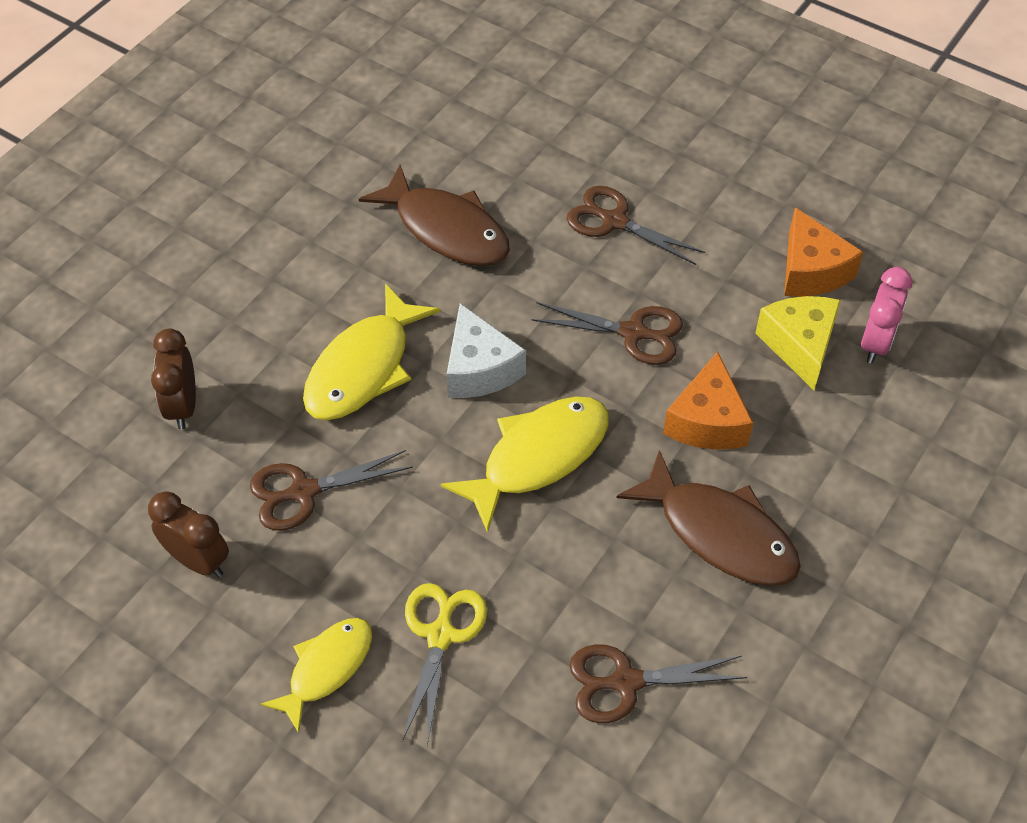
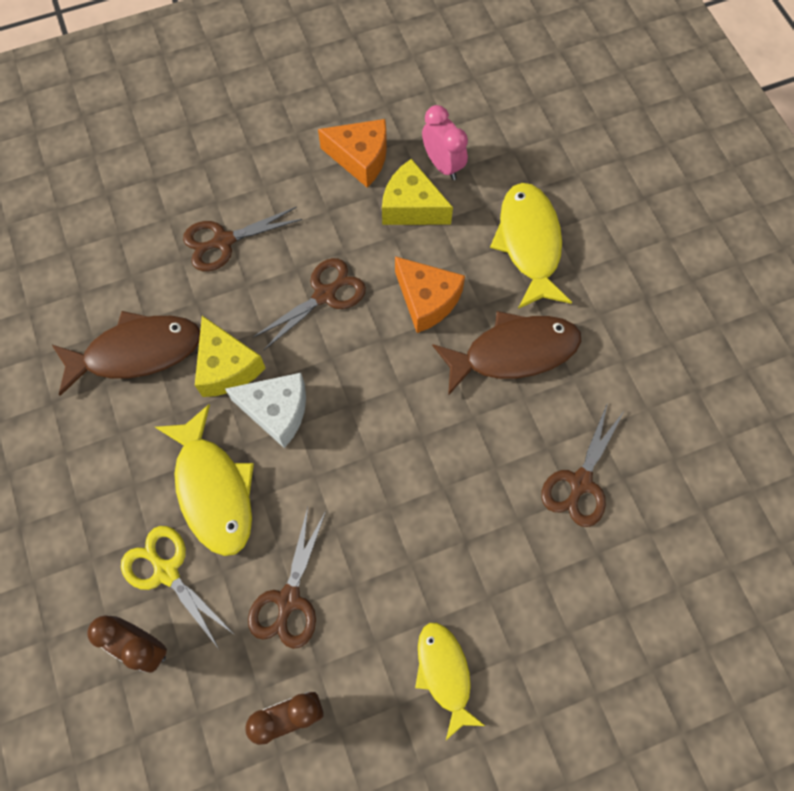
camera: 55 degrees left, 15 degrees up
yellow scissors [402,583,487,746] -> yellow scissors moved to [121,526,235,649]
yellow fish [441,397,609,533] -> yellow fish moved to [490,183,572,309]
none -> yellow cheese [195,316,266,397]

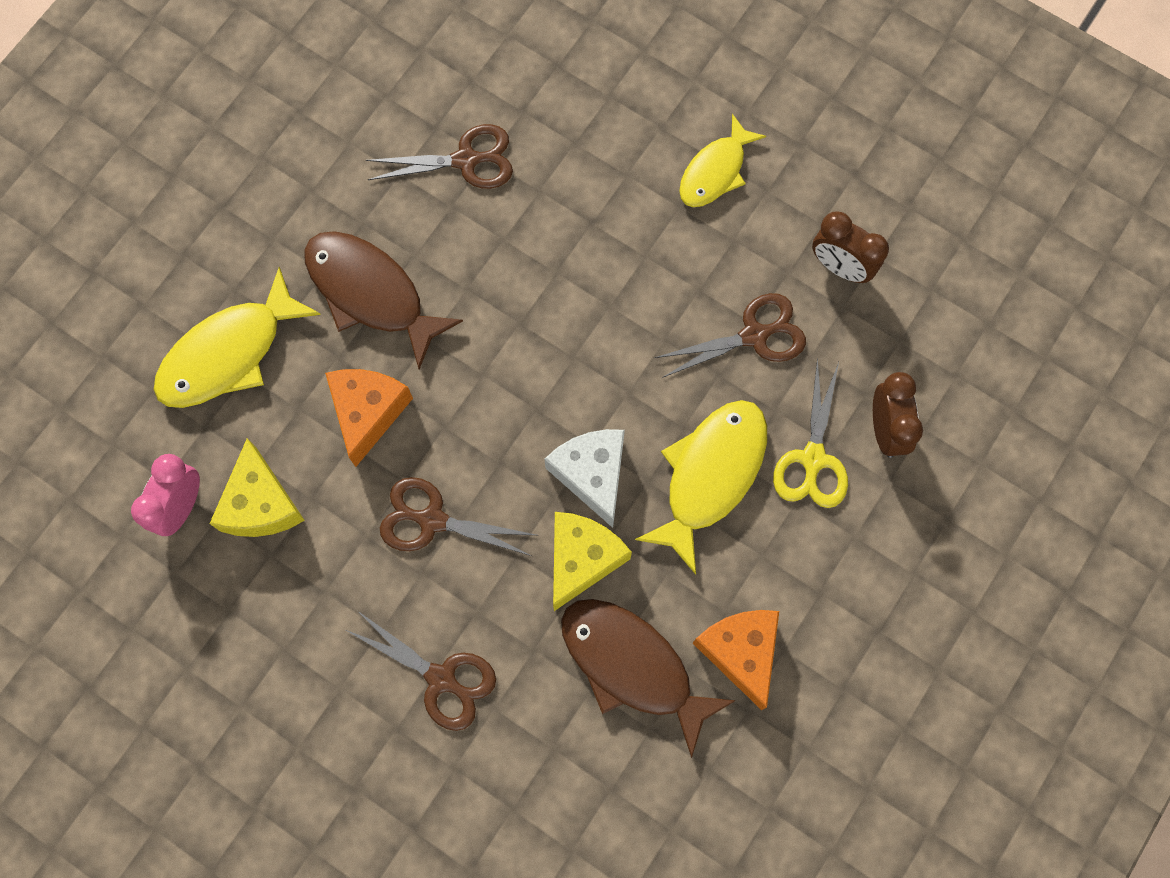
camera: 125 degrees left, 5 degrees up
orange cheese [318,119,387,187] -> orange cheese moved to [693,610,779,710]

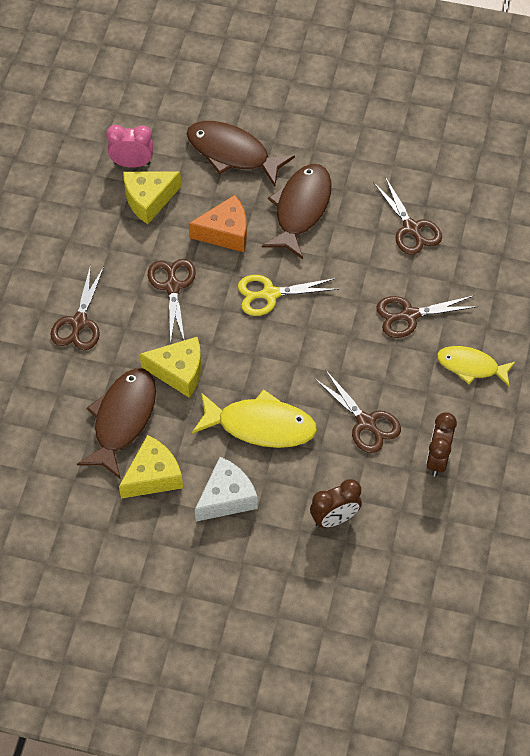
camera: 70 degrees right, 15 degrees down
yellow fish [154,267,321,408] -> brown fish [187,121,295,187]
white cheese [544,429,625,528] -> white cheese moved to [195,457,258,522]
orange cheese [693,610,779,710] -> yellow cheese [119,435,183,499]
yellow scissors [773,358,848,508] -> yellow scissors moved to [238,275,339,316]
none -> brown scissors [376,296,478,338]

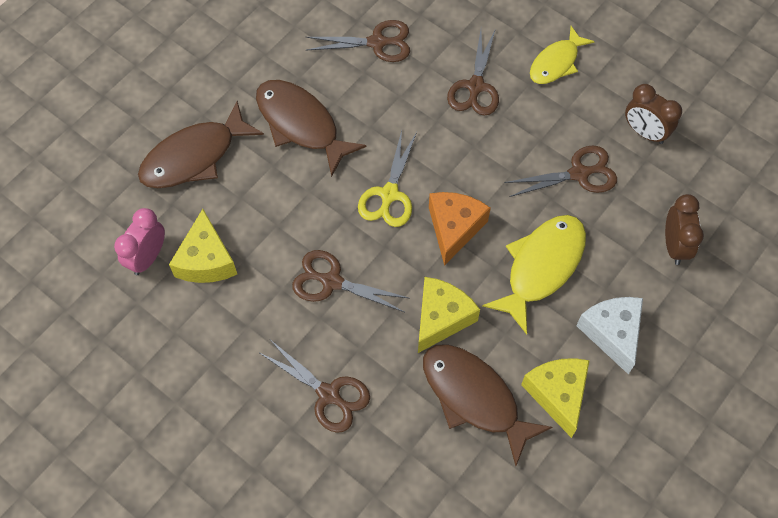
camera: 65 degrees left, 5 degrees up
orange cheese [189,195,247,252] -> orange cheese moved to [429,192,491,266]

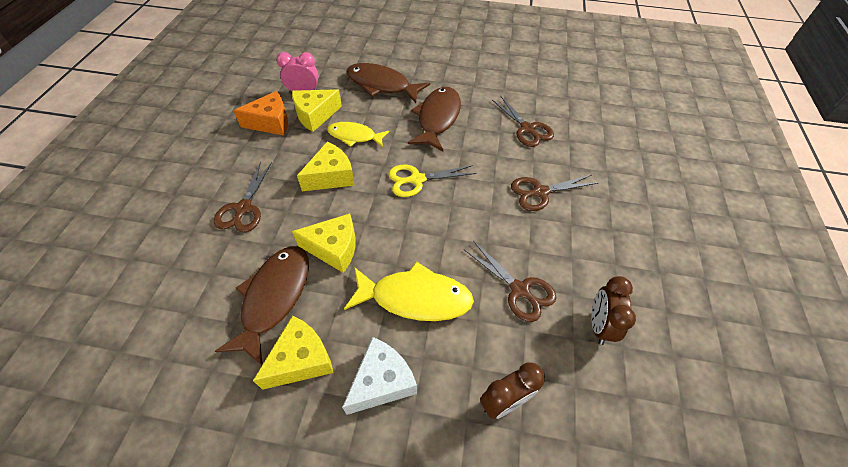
camera: 60 degrees right, 10 degrees down
brown scissors [292,250,409,312] -> yellow cheese [297,142,355,191]
orange cheese [429,192,491,266] -> orange cheese moved to [233,91,288,136]
yellow fish [530,26,595,84] -> yellow fish moved to [327,122,389,147]

